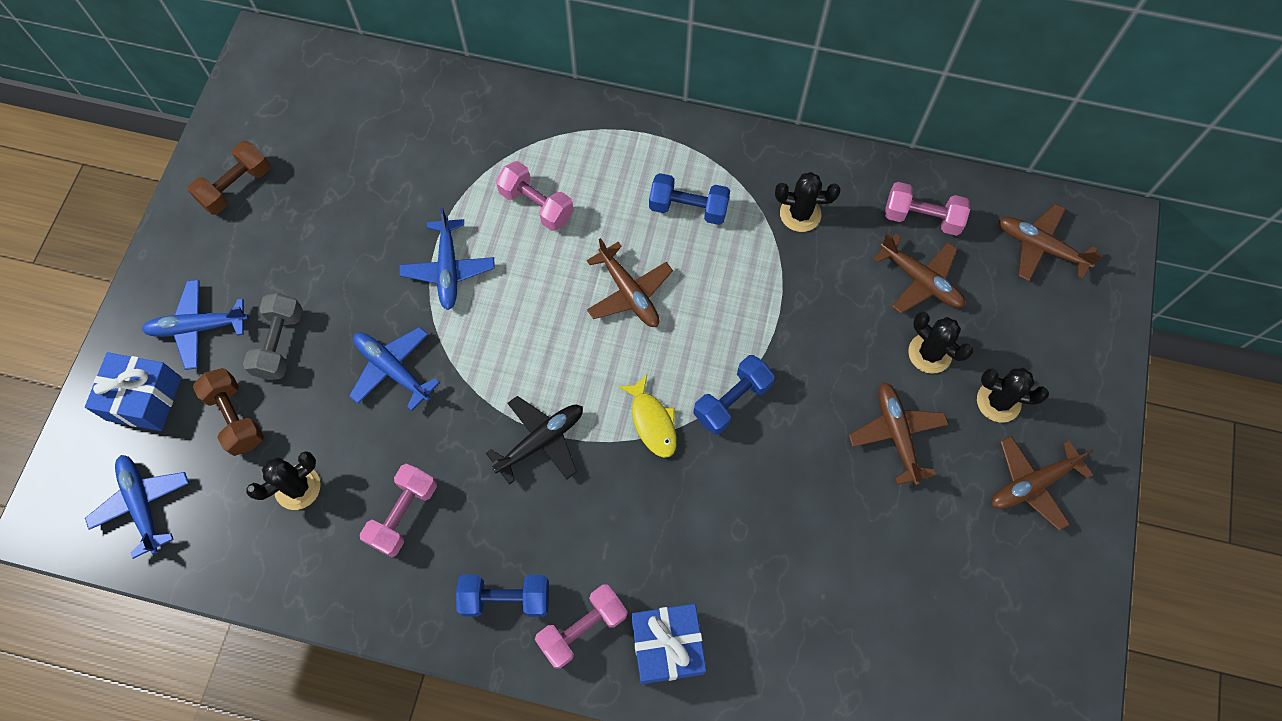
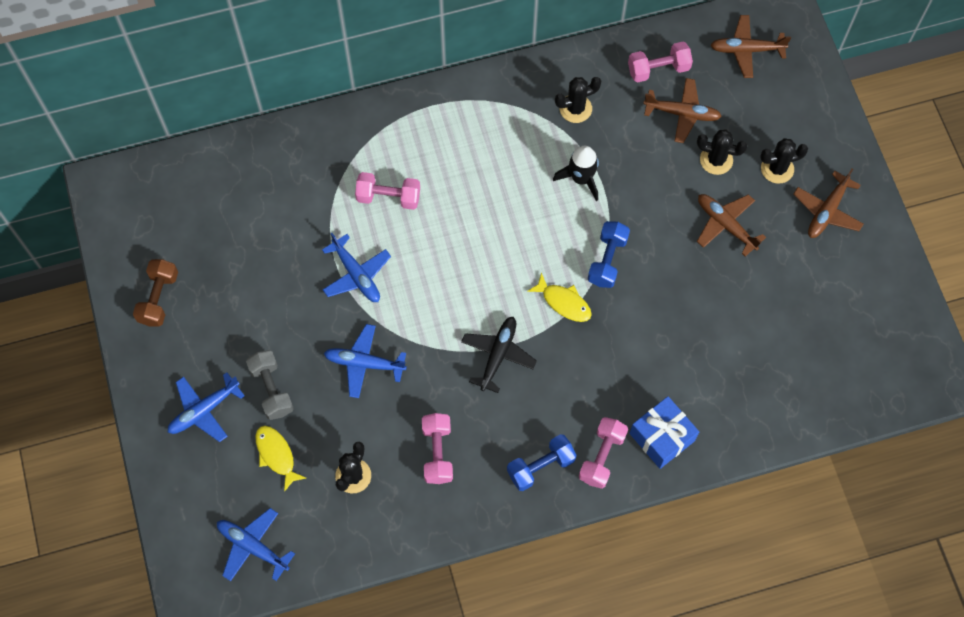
camera: 30 degrees left, 0 degrees up
blue gift [85,352,182,431] -> none
brown dumbbell [193,368,264,456] -> yellow fish [255,426,306,492]
brown plane [587,238,673,327] -> none
blue dumbbell [649,173,730,225] -> none
none -> black rocket [553,146,599,201]

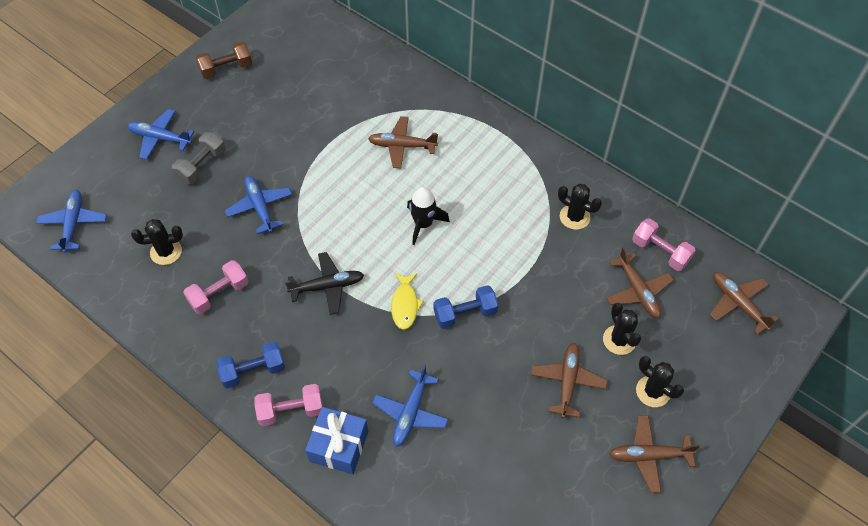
camera: 55 degrees right, 10 degrees down
yellow fish [255,426,306,492] -> none
blue plane [322,233,391,302] -> blue plane moved to [372,365,448,447]
pink dumbbell [355,172,420,210] -> brown plane [368,116,438,168]
blue dumbbell [507,434,577,491] -> blue dumbbell turned 45 degrees counterclockwise [216,341,285,389]
black rocket [553,146,599,201] -> black rocket moved to [407,187,450,245]

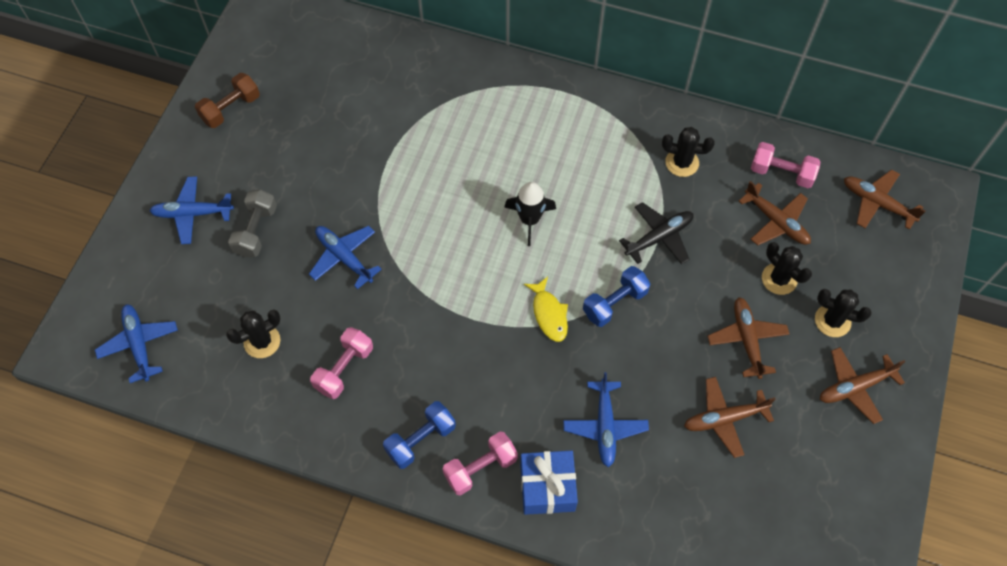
camera: 20 degrees left, 5 degrees up
black plane [285,252,364,315] -> black plane moved to [619,202,693,265]
brown plane [368,116,438,168] -> brown plane moved to [684,377,776,458]

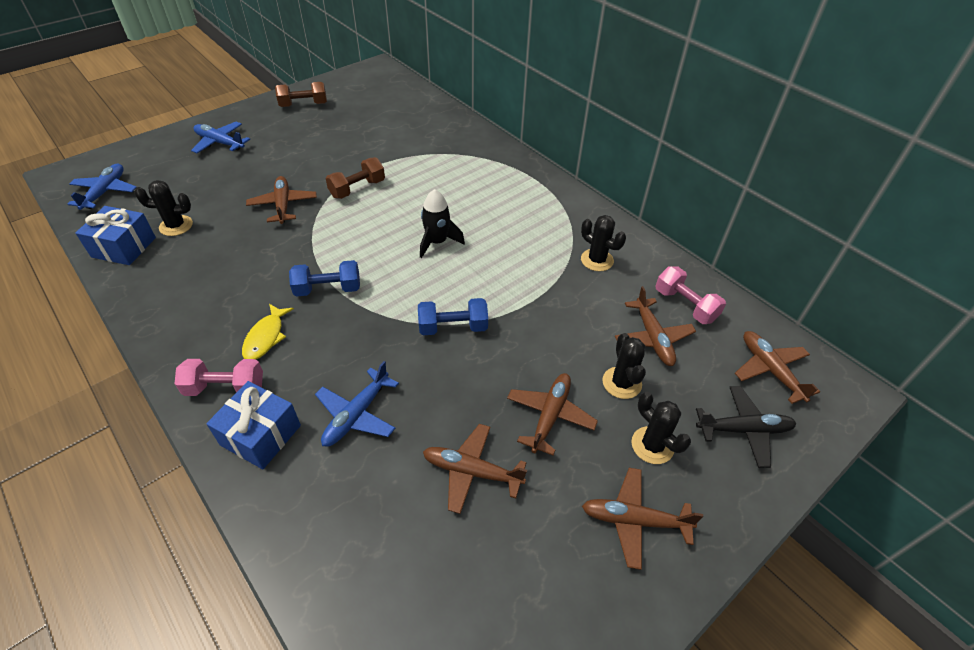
camera: 30 degrees right, 15 degrees down
grey dumbbell [228,189,277,258] -> none
blue plane [309,226,382,289] -> brown plane [246,176,317,224]
pink dumbbell [310,327,373,399] -> none
blue dumbbell [383,401,456,469] -> blue dumbbell moved to [289,260,360,297]
yellow fish [524,277,568,342] -> yellow fish moved to [242,304,294,359]
black plane [619,202,693,265] -> black plane moved to [696,386,796,468]
none -> blue gift [75,206,156,265]
none -> brown dumbbell [325,157,385,199]

